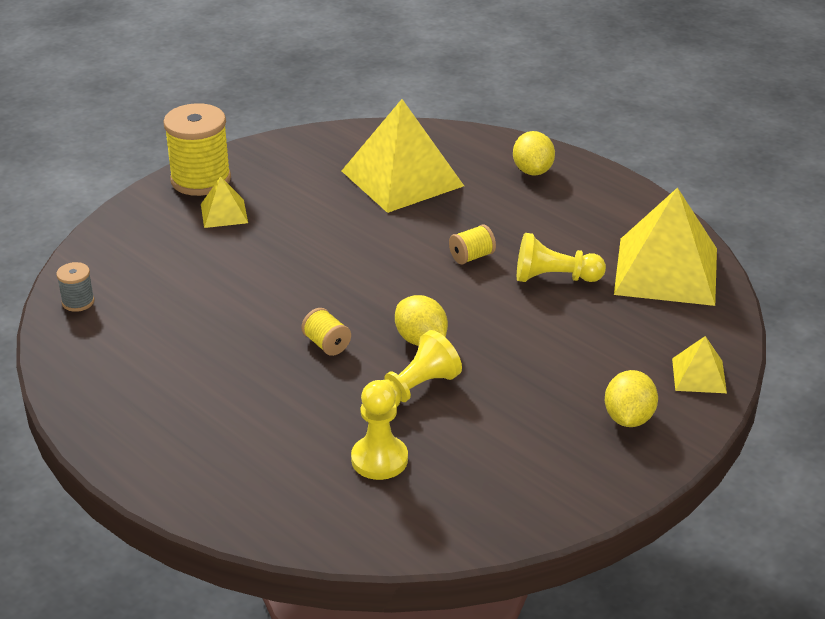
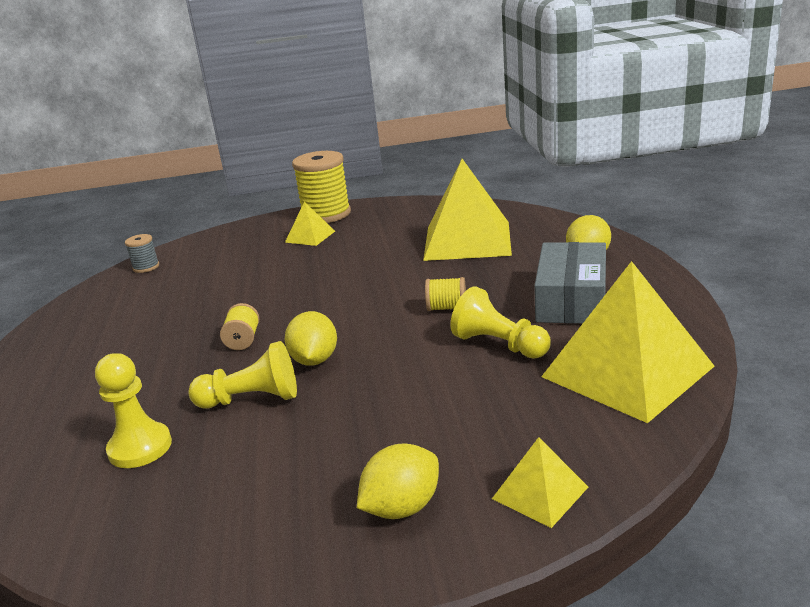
camera: 40 degrees right, 10 degrees down
none -> grey box [534,242,606,324]

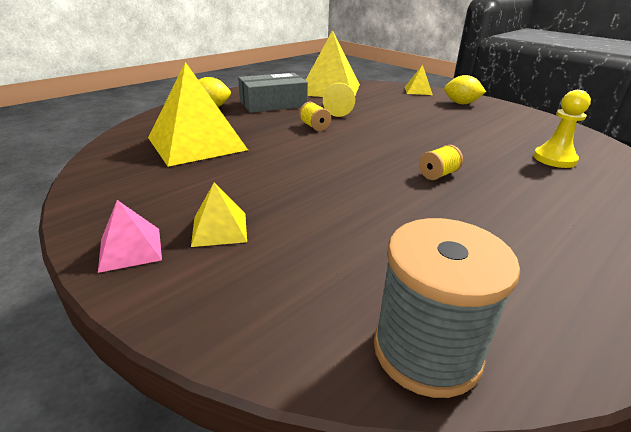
camera: 130 degrees left, 5 degrees up
grey spool [125,234,159,273] -> grey spool [374,218,520,398], size x2.09
yellow pawn [188,341,297,408] -> none
yellow lemon [285,311,337,366] -> none
yellow spool [292,151,351,223] -> pink pyramid [98,200,162,273]

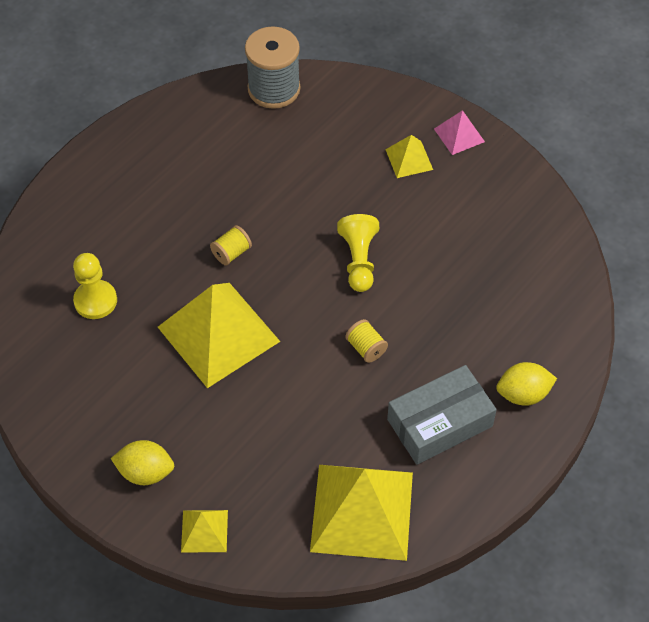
camera: 175 degrees right, 25 degrees up
yellow pyramid [148,62,248,167] -> yellow pyramid moved to [158,283,280,388]
yellow pawn [323,83,355,117] -> yellow pawn moved to [337,214,379,292]

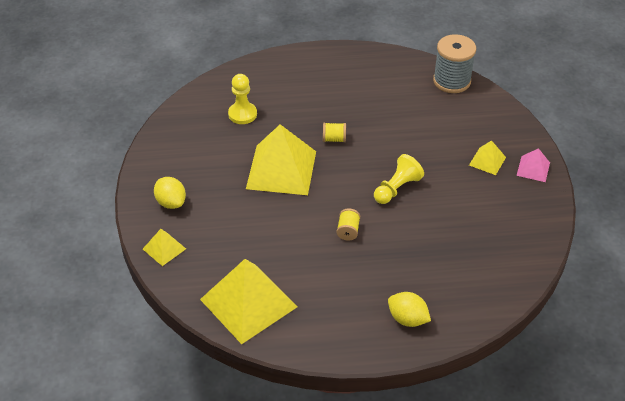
camera: 45 degrees right, 10 degrees down
grey box [387,365,497,465] -> none

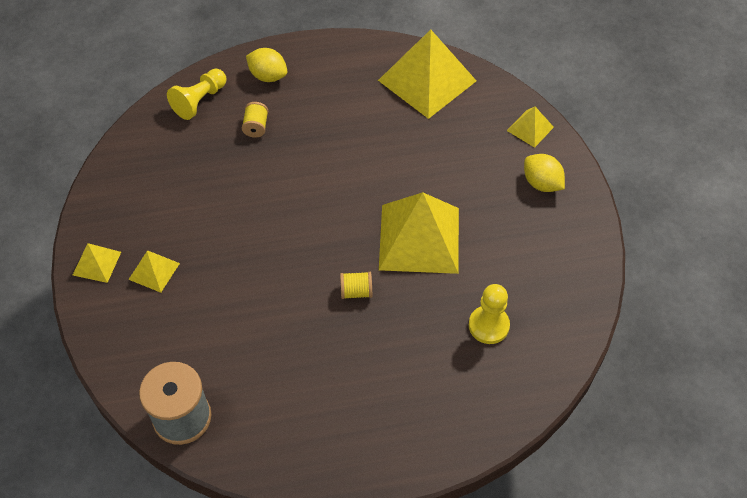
camera: 175 degrees right, 10 degrees up
yellow spool [337,208,360,241] -> yellow spool moved to [242,102,268,138]
yellow pawn [374,154,424,204] -> yellow pawn moved to [167,69,227,120]
pink pyramid [516,148,550,182] -> yellow pyramid [73,243,121,283]

